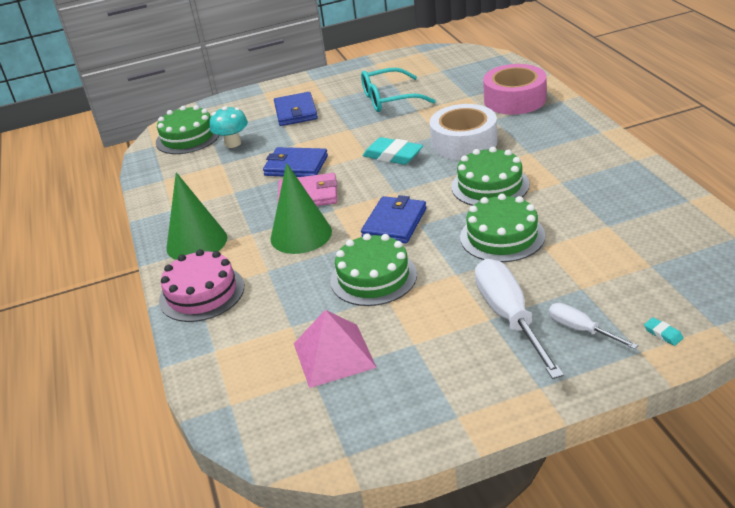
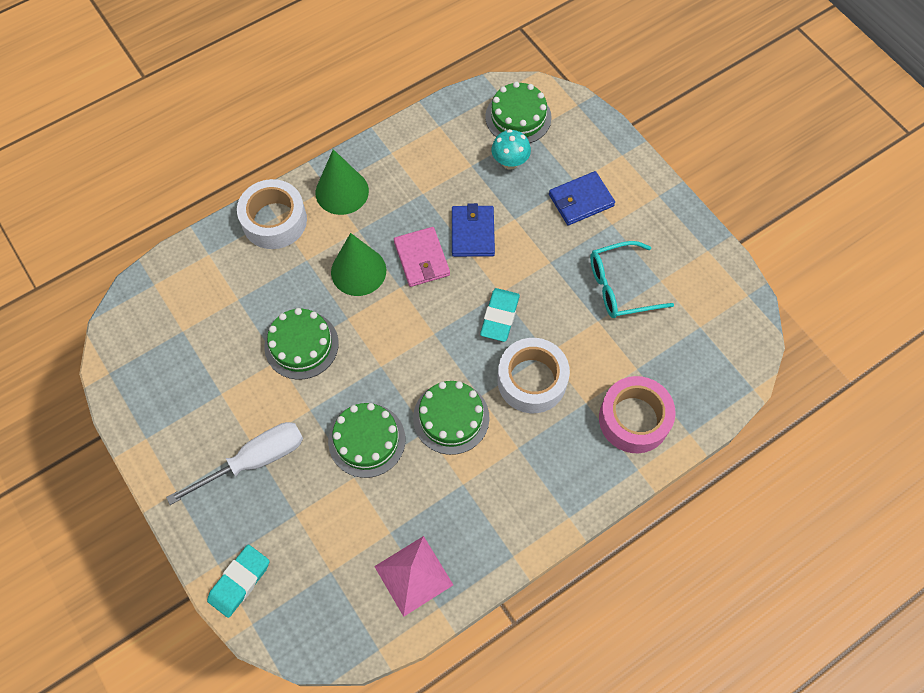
camera: 70 degrees right, 30 degrees up
pink cake [159,249,244,322] -> white tape [237,179,307,249]
pink pyramid [294,310,377,388] -> pink pyramid moved to [374,536,453,617]
turquoise glasses [361,68,436,112] -> turquoise glasses turned 75 degrees counterclockwise [590,241,674,318]
blue wallet [361,195,426,243] -> none
white screwdriver [549,303,638,349] -> none
turquoise eraser [644,317,683,346] -> turquoise eraser [207,545,269,618], size x2.26

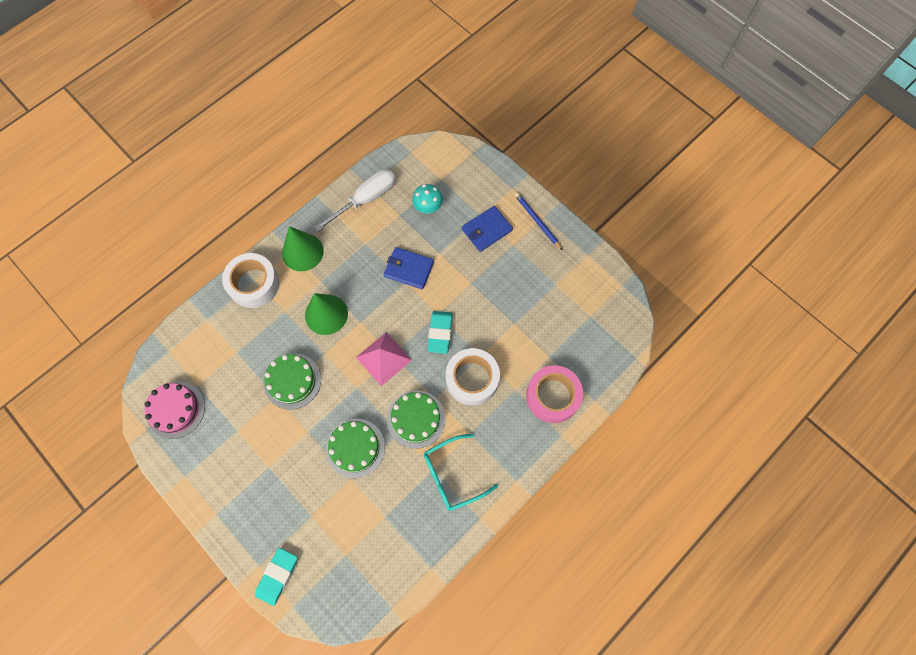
camera: 10 degrees left, 5 degrees up
white screwdriver [166,422,303,505] -> white screwdriver moved to [314,169,396,232]
pink pyramid [374,536,453,617] -> pink pyramid moved to [356,332,412,386]
pink wallet [394,227,450,287] -> none
blue wallet [452,203,495,257] -> blue wallet turned 60 degrees counterclockwise [384,247,434,289]
green cake [485,82,552,143] -> none
turquoise glasses [590,241,674,318] -> turquoise glasses moved to [424,434,498,511]
none -> pink cake [144,382,205,439]
none -> blue pencil [515,192,563,251]

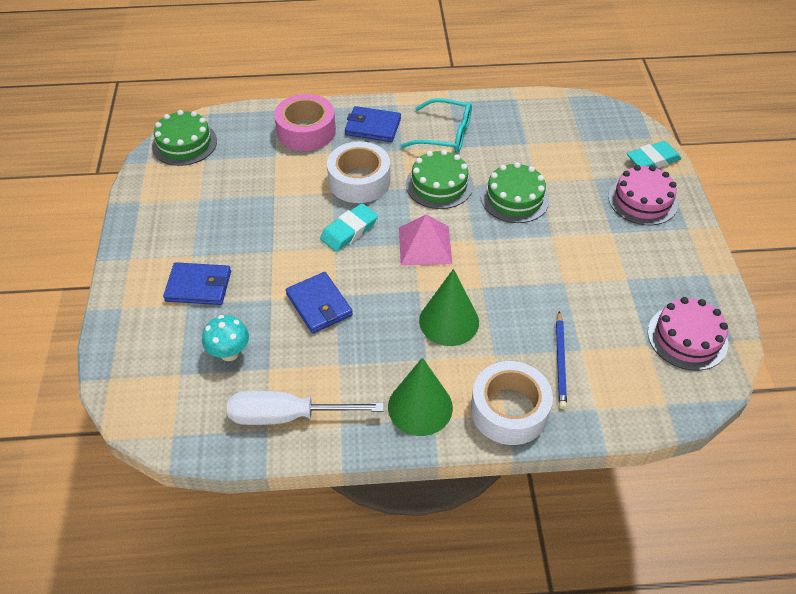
camera: 140 degrees left, 20 degrees down
green cake [264,354,321,409] -> green cake moved to [152,110,217,166]
blue pencil [515,192,563,251] -> blue pencil moved to [556,311,567,409]
none -> blue wallet [345,106,401,142]
none -> pink cake [608,165,678,225]

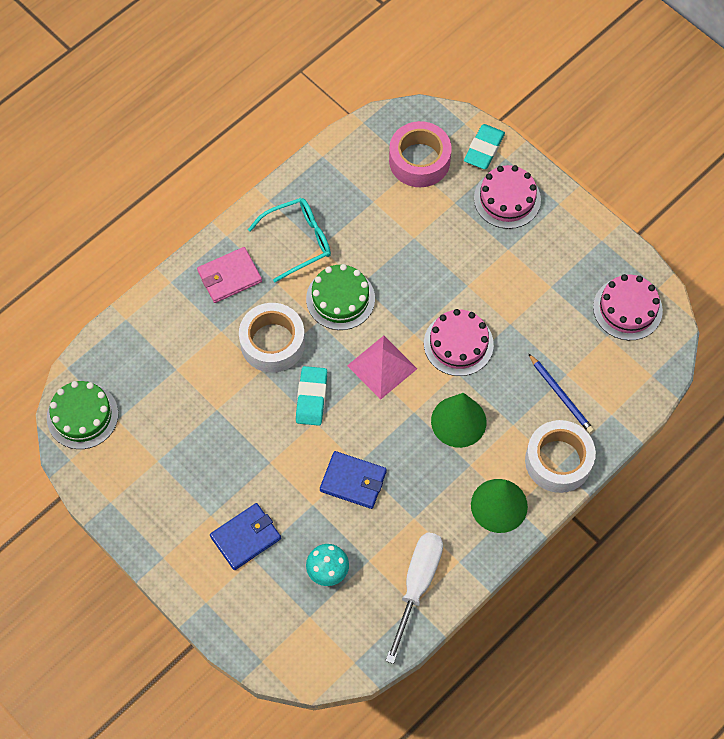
camera: 40 degrees left, 15 degrees up
white screwdriver [227,391,384,425] -> white screwdriver turned 150 degrees clockwise [385,532,443,664]
pink tape [274,94,336,151] -> pink tape moved to [389,121,452,187]
blue wallet [345,106,401,142] -> pink wallet [197,247,262,303]
green cake [481,162,549,223] -> none
none -> pink cake [424,309,494,376]

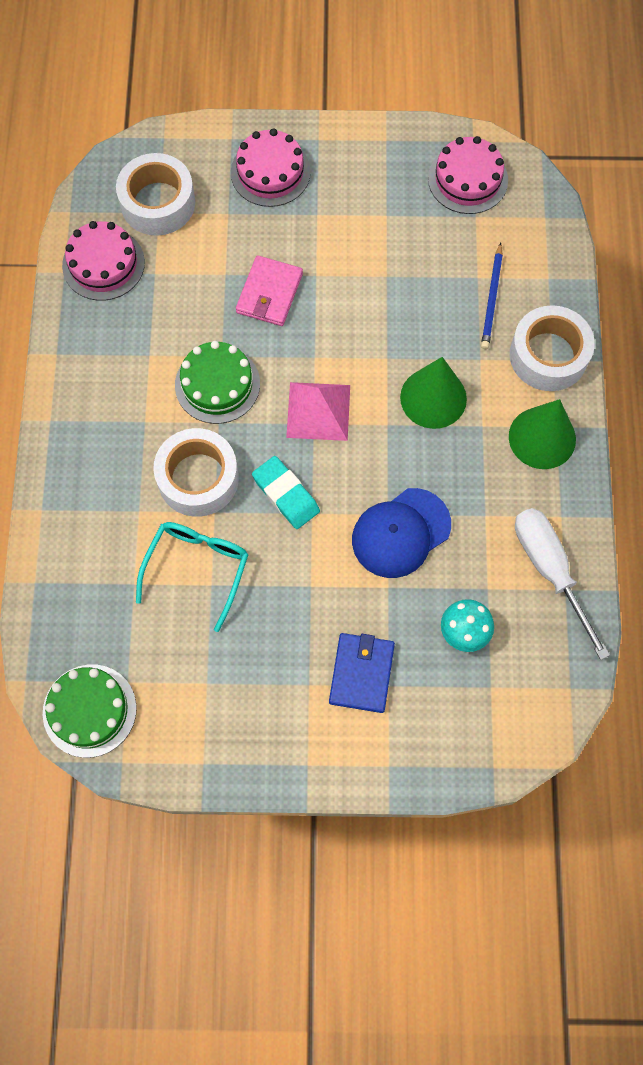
camera: 45 degrees left, 5 degrees up
pink wallet [197,247,262,303] -> pink wallet moved to [236,255,303,326]
turquoise glasses [248,198,331,282] -> turquoise glasses moved to [136,522,248,632]
blue wallet [320,451,387,509] -> blue cap [352,488,451,578]
pink tape [389,121,452,187] -> white tape [116,153,195,236]
pink cake [424,309,494,376] -> pink cake moved to [62,221,145,301]
turquoise eraser [464,124,505,169] -> none
blue pencil [528,353,594,434] -> blue pencil turned 90 degrees clockwise [481,242,503,349]

